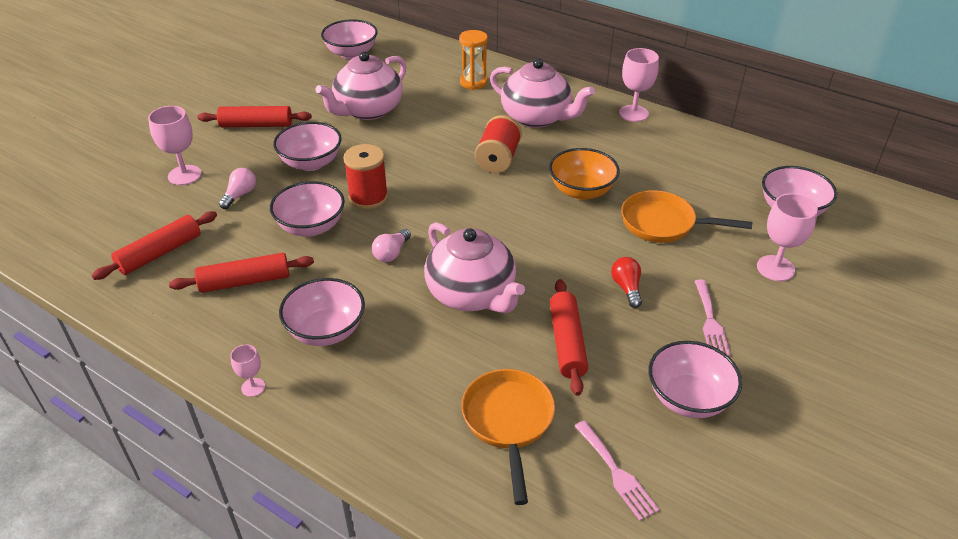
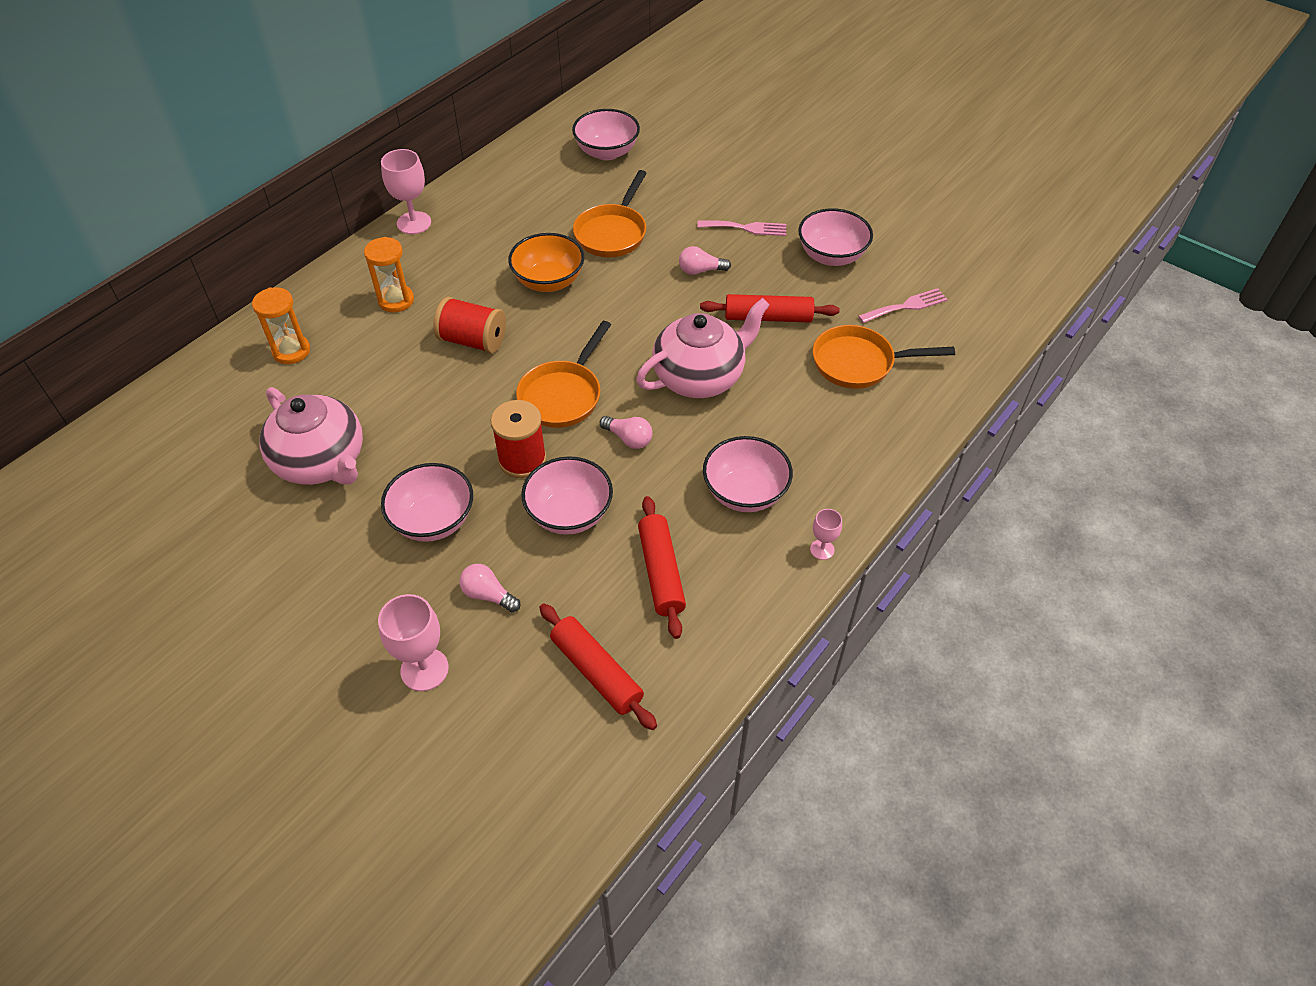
camera: 85 degrees left, 10 degrees up
red rolling pin [197,106,312,127] -> none
pink bowl [321,19,377,59] -> none
pink teapot [490,59,595,128] -> orange hourglass [364,237,414,313]
red light bulb [611,257,642,308] -> pink light bulb [679,246,731,275]
pink goblet [757,193,818,281] -> none
none -> orange pan [516,321,611,428]

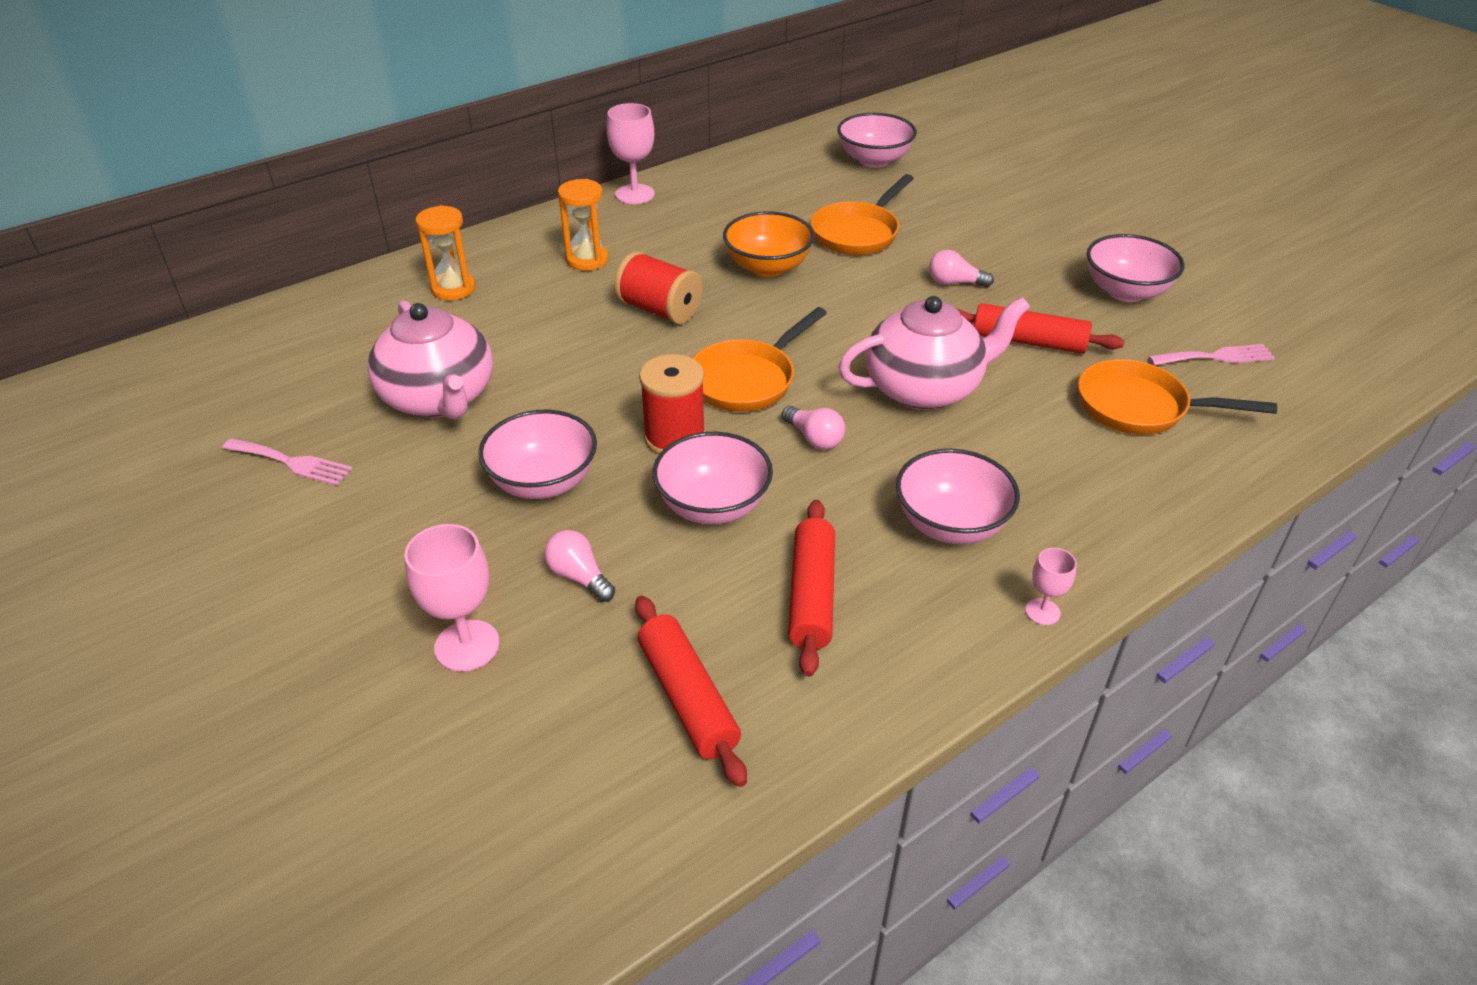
camera: 15 degrees right, 10 degrees down
pink fork [697,220,786,236] -> pink fork moved to [222,438,353,486]

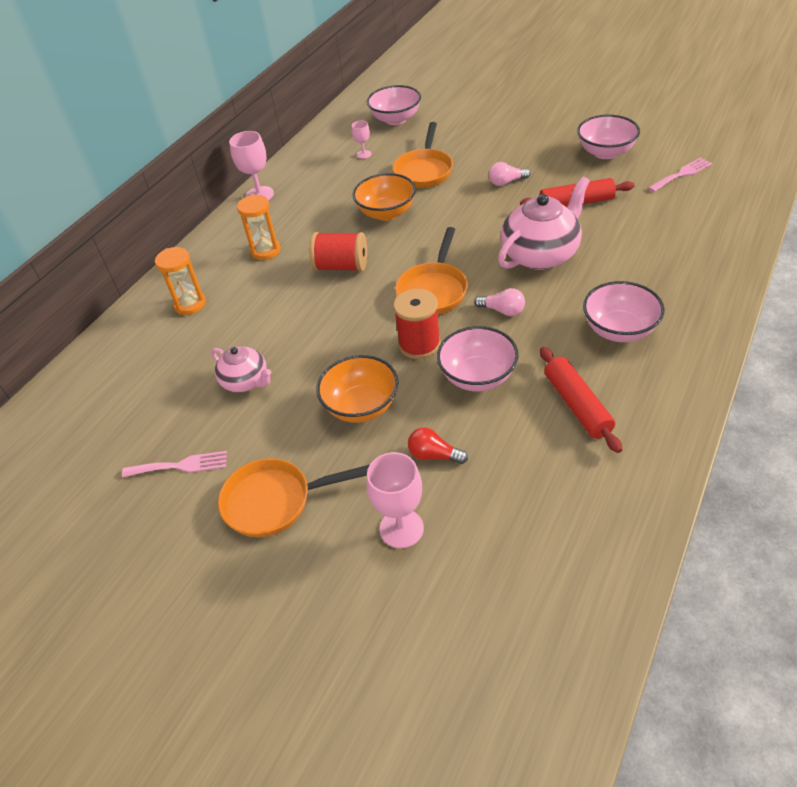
camera: 20 degrees left, 5 degrees up
pink teapot [367,300,493,420] -> pink teapot [211,346,271,392], size x0.59
pink bowl [478,410,597,499] -> orange bowl [316,355,399,423]
pink light bulb [544,530,615,602] -> red light bulb [408,427,468,464]
red rolling pin [635,595,747,787] -> none
pink goblet [1025,548,1077,625] -> pink goblet moved to [352,121,371,159]
orange pan [1078,359,1277,435] -> orange pan moved to [218,458,369,537]

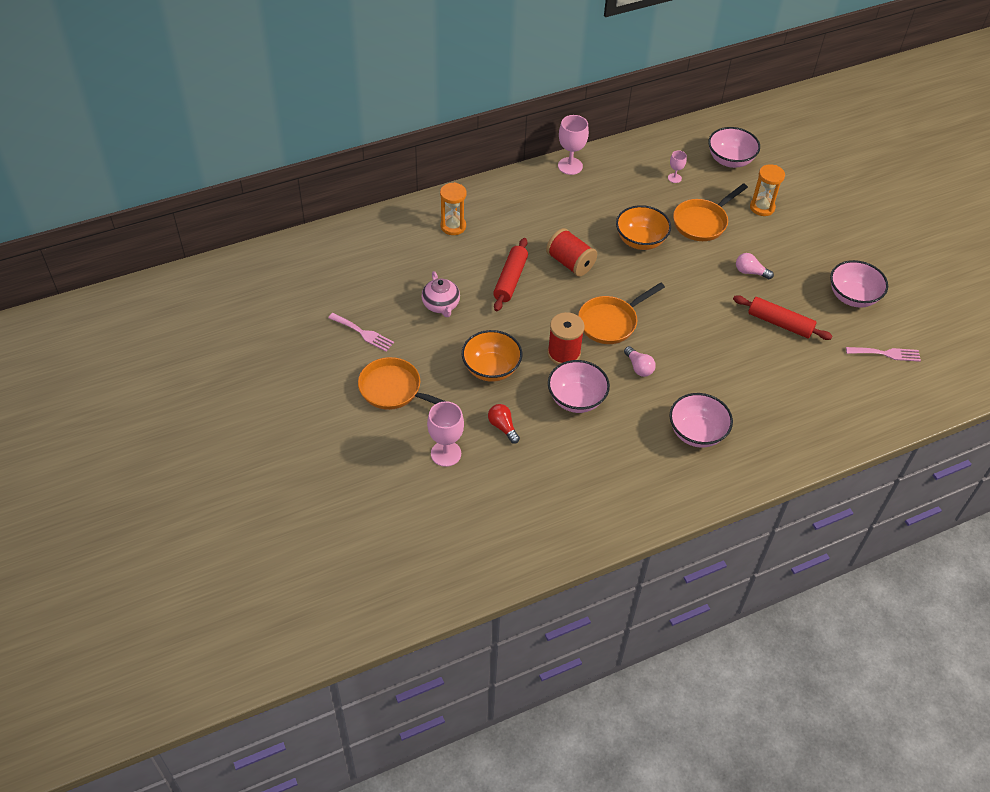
camera: 30 degrees right, 5 degrees up
orange hourglass [237,195,280,260] -> orange hourglass moved to [750,164,785,216]
pink teapot [498,177,590,270] -> none
red rolling pin [540,347,622,453] -> red rolling pin moved to [493,238,528,311]

